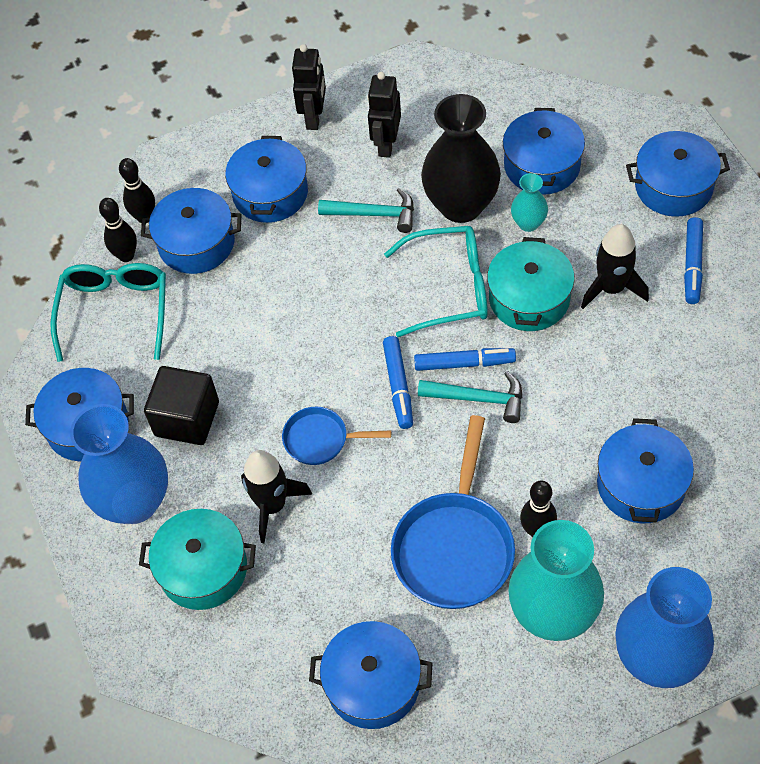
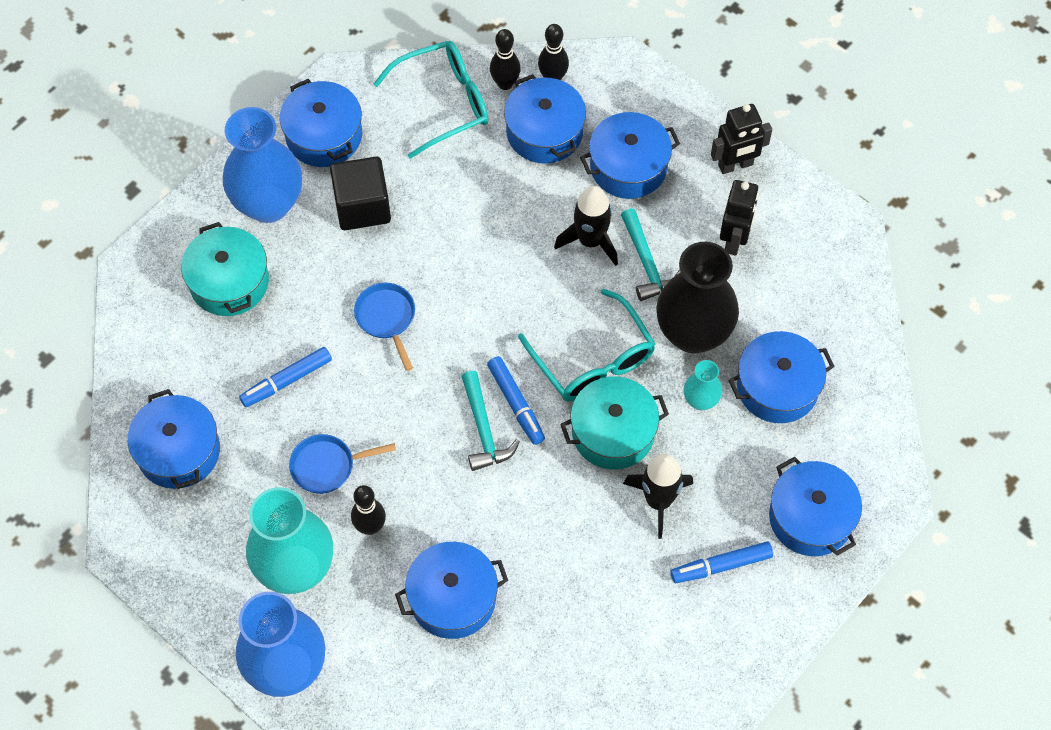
camera: 60 degrees right, 5 degrees up
black rocket [241,450,312,543] -> black rocket moved to [554,186,618,266]
black robot [367,72,401,158] -> black robot turned 120 degrees clockwise [720,180,759,256]
blue marker [383,336,413,429] -> blue marker moved to [239,347,332,407]
blue pan [391,415,515,609] -> blue pan [289,434,396,494], size x0.55

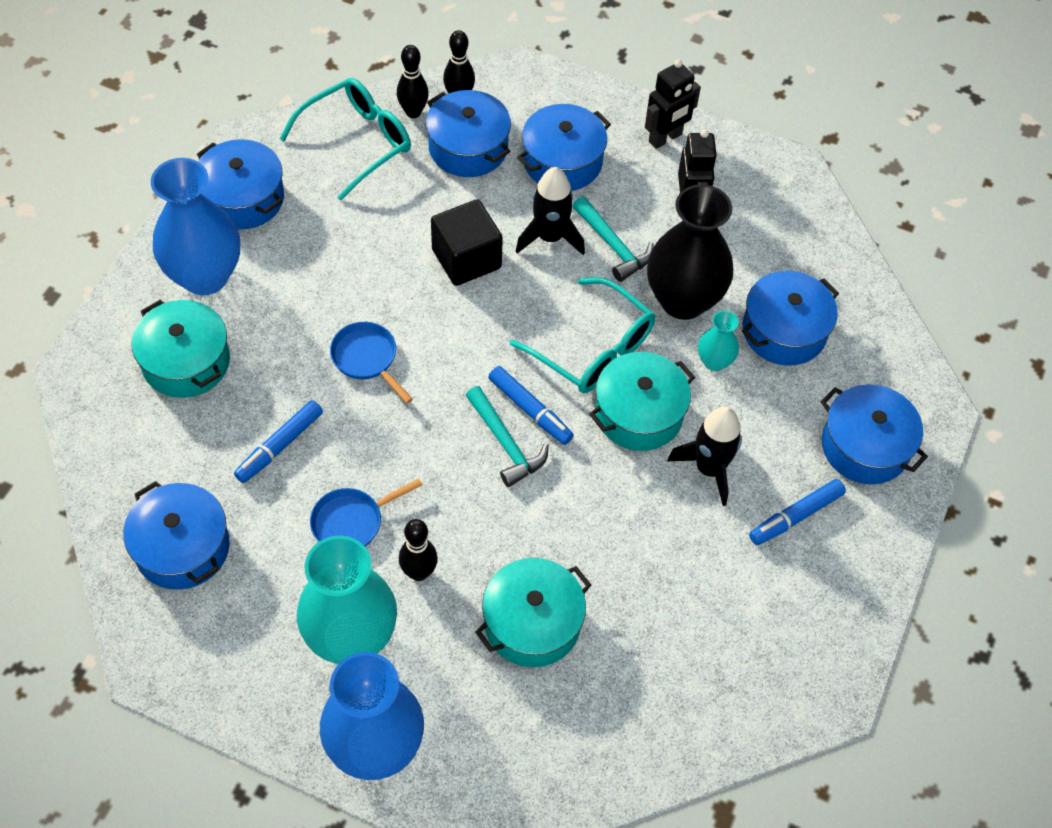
camera: 20 degrees left, 5 degrees down
black cube [330,156,391,230] -> black cube moved to [431,199,503,286]
blue pot [395,542,508,639] -> turquoise pot [475,558,591,667]

